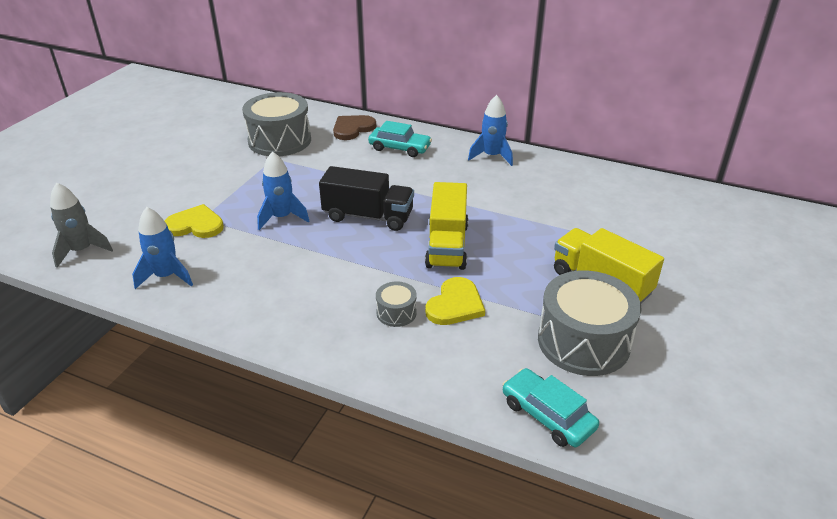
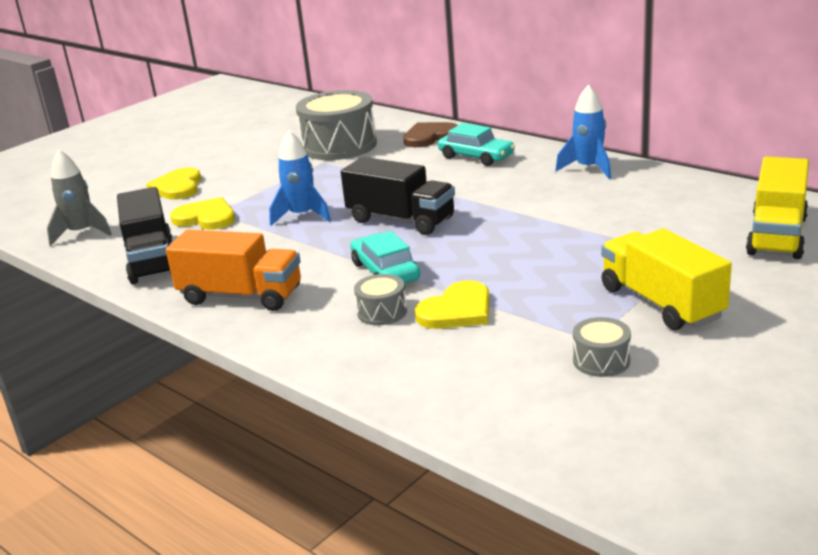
camera: 20 degrees right, 10 degrees down
blue rocket [132,207,193,289] -> black truck [117,187,172,284]
yellow truck [425,182,469,270] -> yellow truck moved to [746,157,809,259]
turquoise car [503,368,599,447] -> turquoise car moved to [350,231,421,284]
grey drum [538,270,642,376] -> grey drum [573,317,631,377], size x0.46
none -> yellow heart [146,167,201,200]
none -> orange truck [166,230,301,311]

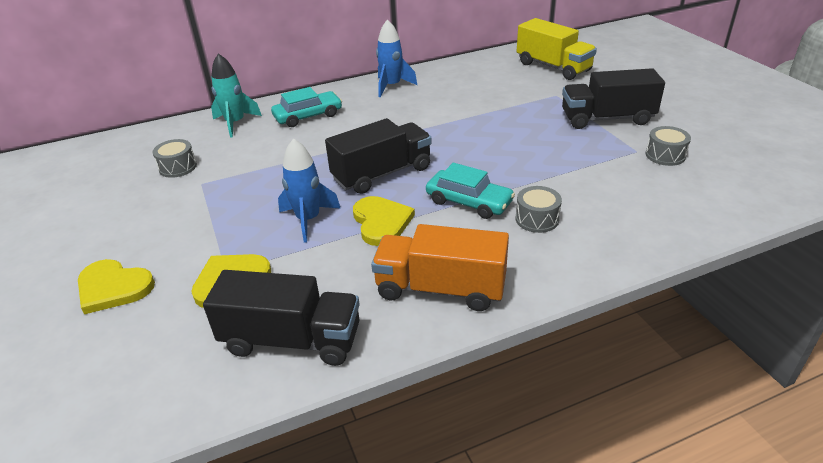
camera: 65 degrees left, 10 degrees up
grey rocket [47,150,112,246] -> none
orange truck [166,230,301,311] -> orange truck turned 120 degrees counterclockwise [371,224,509,311]
grey drum [296,90,377,160] -> grey drum [152,139,197,178], size x0.46
turquoise car [350,231,421,284] -> turquoise car turned 150 degrees counterclockwise [426,163,515,219]
brown heart [403,122,458,147] -> turquoise rocket [211,53,262,138]
yellow heart [415,280,490,329] -> yellow heart moved to [353,196,415,246]
yellow truck [601,228,732,330] -> black truck [562,68,665,129]

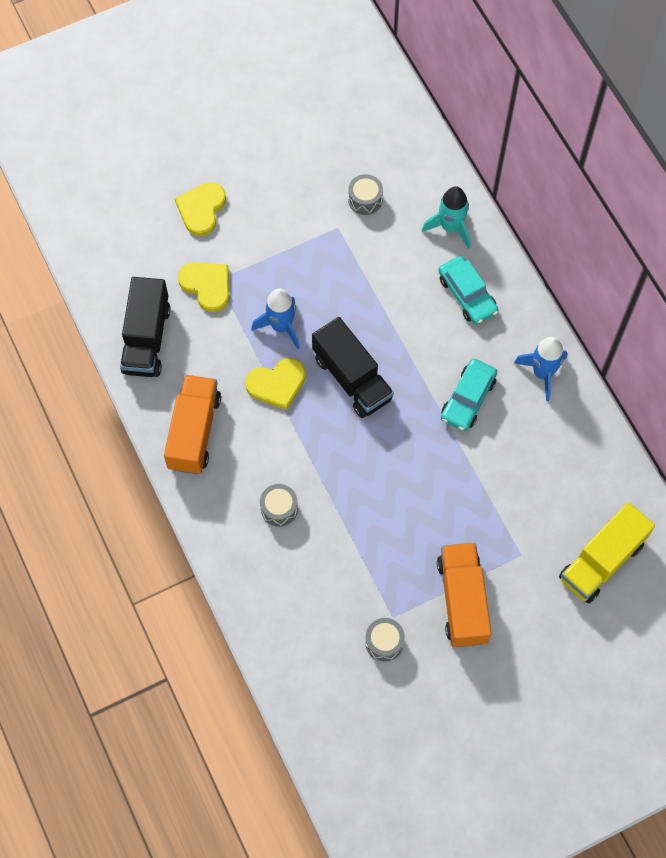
camera: 85 degrees right, 30 degrees up
turquoise car [426,163,515,219] -> turquoise car moved to [441,359,497,431]
black truck [562,68,665,129] -> orange truck [437,543,491,647]

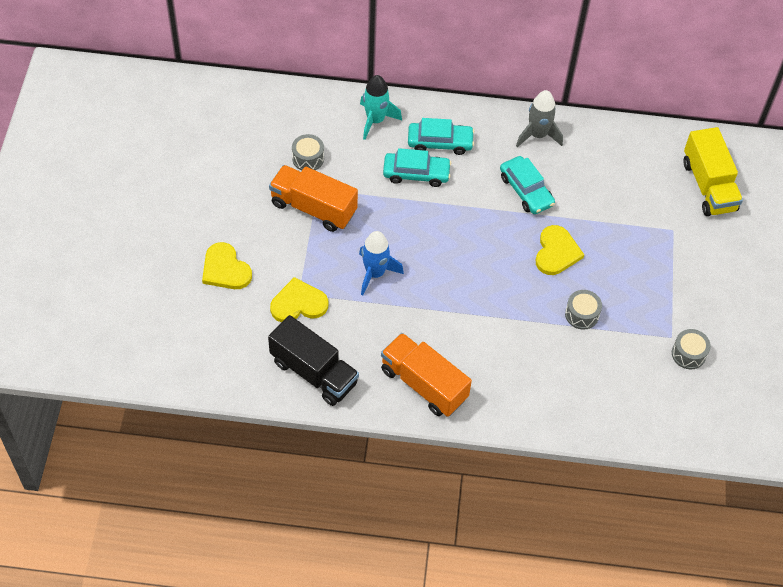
camera: 60 degrees left, 10 degrees down
yellow heart [245,358,306,410] -> yellow heart moved to [536,225,584,275]
grey drum [260,484,298,527] -> grey drum moved to [565,290,602,330]
black truck [312,317,394,418] -> none
orange truck [437,543,491,647] -> orange truck moved to [269,165,358,232]
blue rocket [514,337,568,401] -> grey rocket [516,90,563,147]
none -> turquoise car [383,148,451,187]

